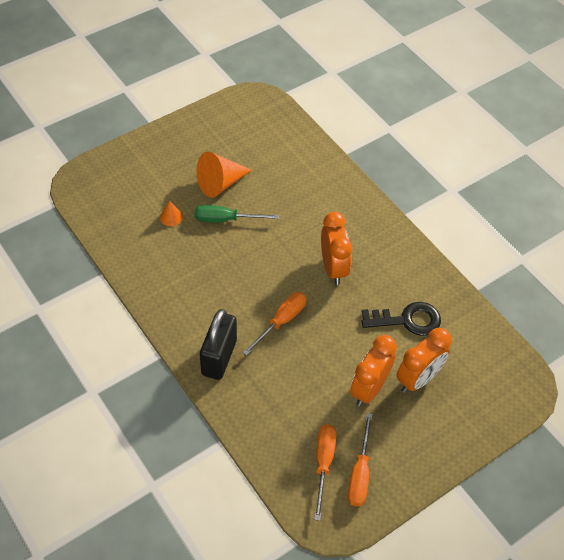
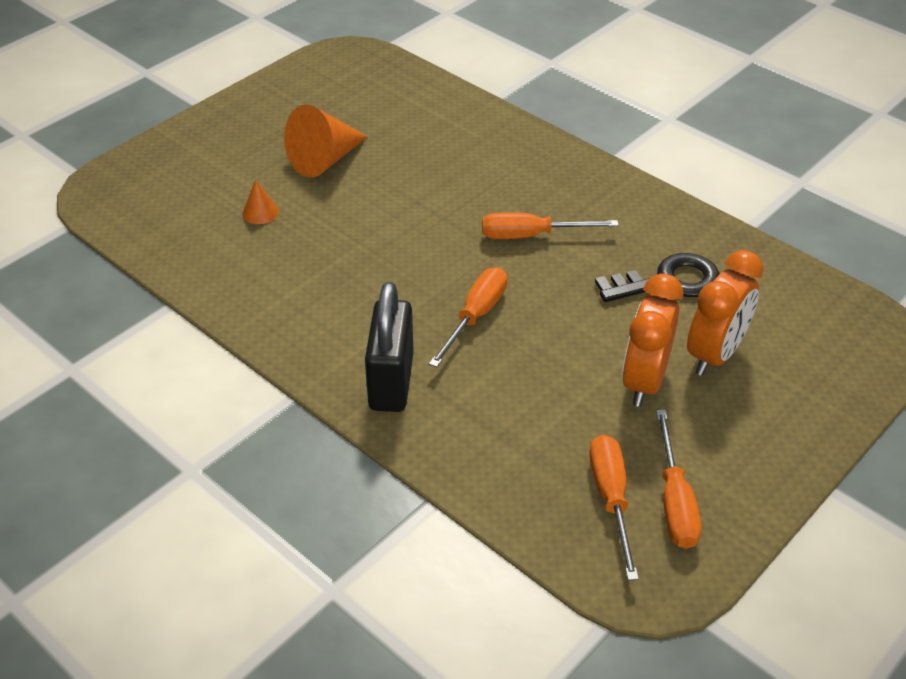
camera: 10 degrees left, 10 degrees down
green screwdriver [194,205,279,222] -> none
orange clock [321,212,352,285] -> orange screwdriver [482,212,619,239]

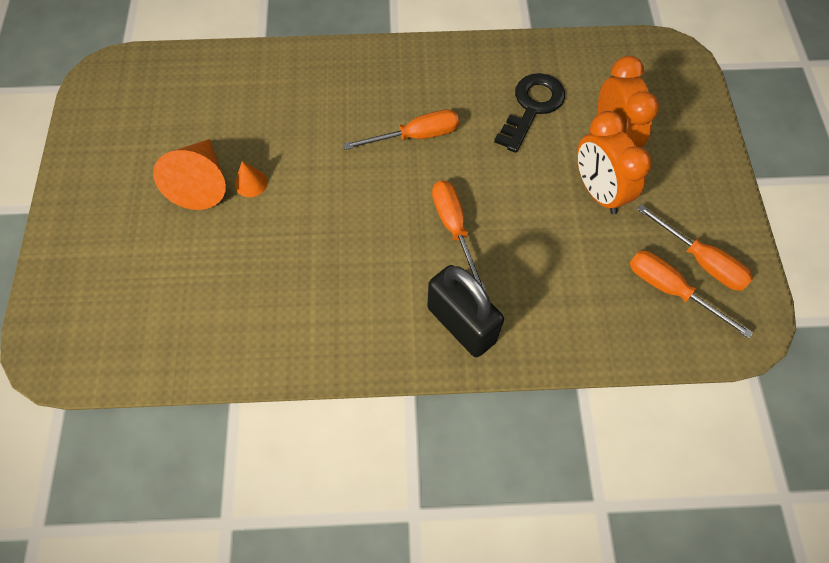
camera: 45 degrees left, 20 degrees up
orange cone [242,179,279,224] -> orange cone moved to [235,161,268,197]
orange screwdriver [482,212,619,239] -> orange screwdriver turned 150 degrees counterclockwise [343,109,459,150]

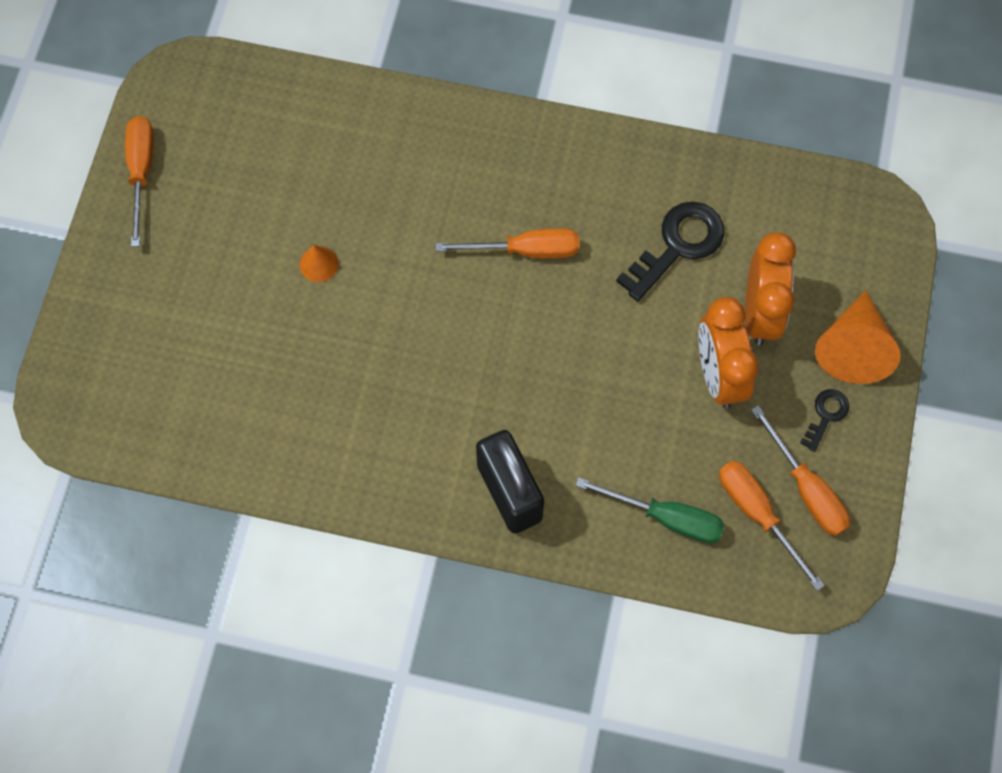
camera: 15 degrees right, 5 degrees up
orange cone [153,139,226,210] -> orange cone moved to [815,290,900,384]
orange screwdriver [432,181,486,291] -> orange screwdriver moved to [125,116,154,247]
none -> green screwdriver [575,477,724,543]
none -> black key [800,389,849,452]

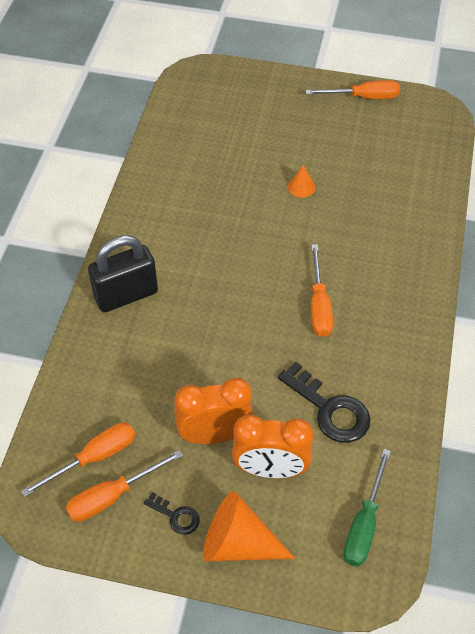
camera: 90 degrees right, 15 degrees down
green screwdriver [575,477,724,543] -> green screwdriver moved to [343,449,391,567]

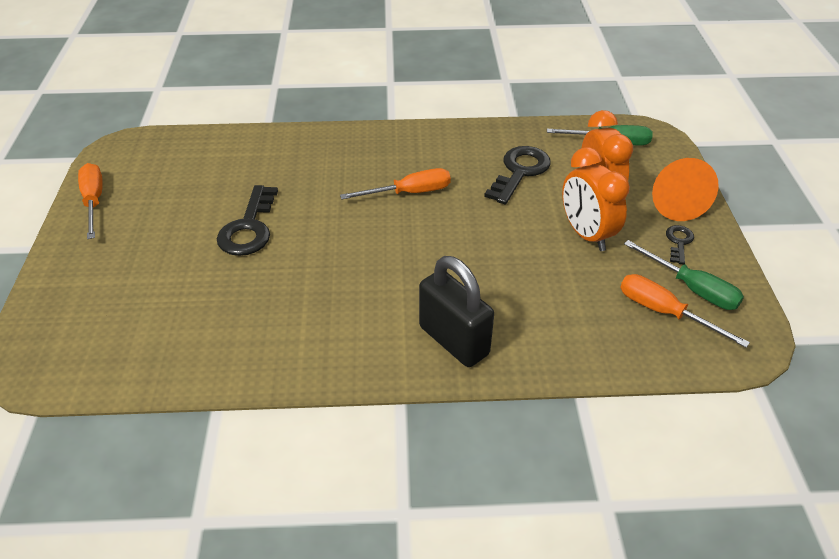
camera: 105 degrees left, 10 degrees down
orange screwdriver [66,450,183,522] -> green screwdriver [624,240,744,310]
orange cone [288,165,315,198] -> black key [217,185,278,256]

